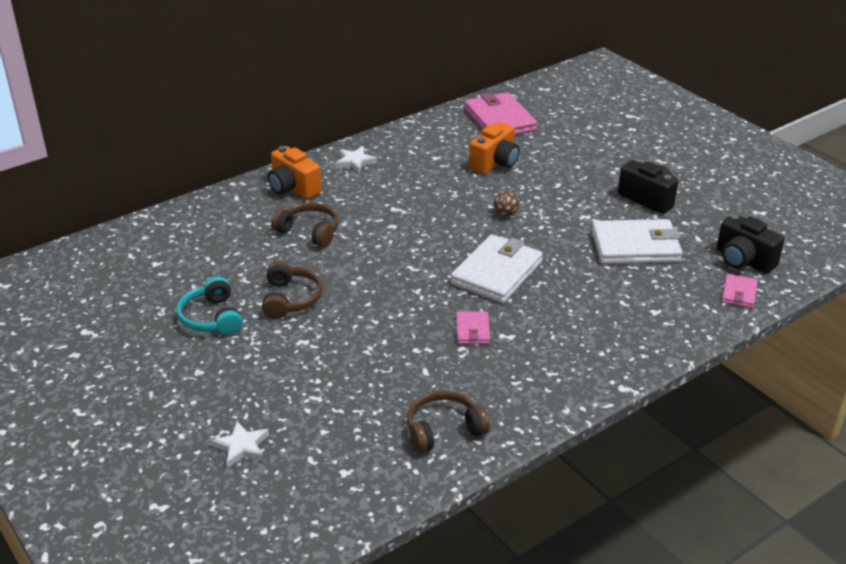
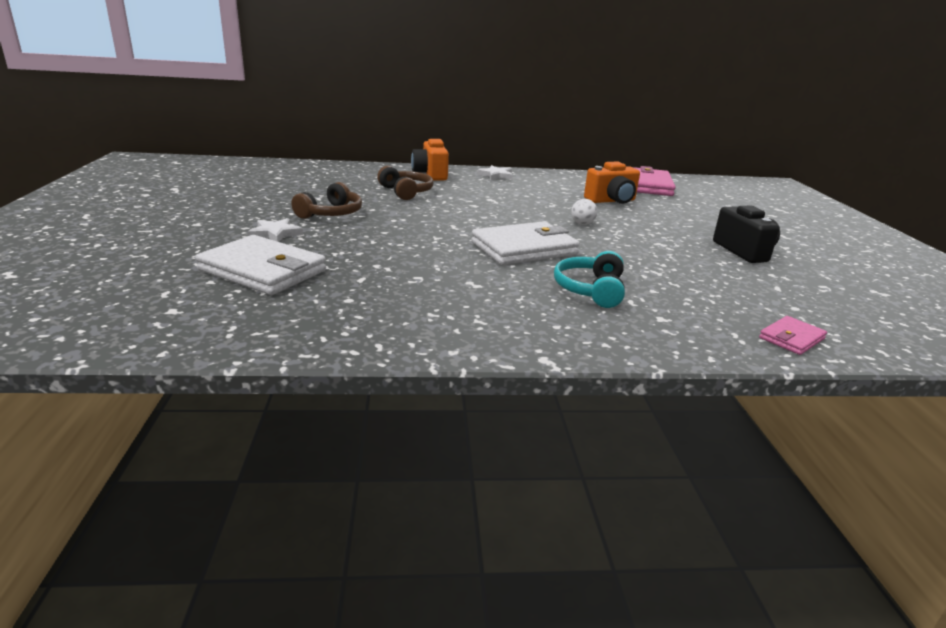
camera: 30 degrees right, 10 degrees down
turquoise headphones [177,276,243,335] -> turquoise headphones moved to [554,251,625,308]
white star [211,421,269,468] -> white star moved to [248,218,303,242]
brown headphones [407,391,490,453] -> none
pink wallet [456,311,490,344] -> none
brown ball [493,191,519,217] -> white ball [571,199,598,225]
white wallet [592,219,683,264] -> white wallet moved to [195,235,326,295]
black camera [717,214,784,274] -> none

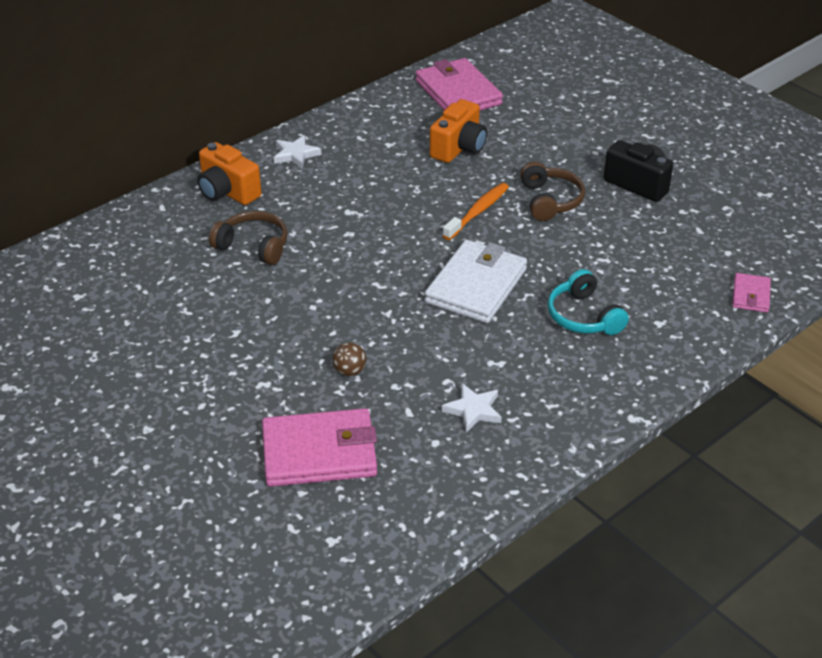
camera: 35 degrees left, 15 degrees up
white wallet [195,235,326,295] -> pink wallet [262,408,377,487]
white star [248,218,303,242] -> white star moved to [442,383,502,433]
brown headphones [292,182,362,219] -> brown headphones moved to [520,161,585,221]
white ball [571,199,598,225] -> orange toothbrush [443,183,509,240]
none -> brown ball [333,342,366,376]

